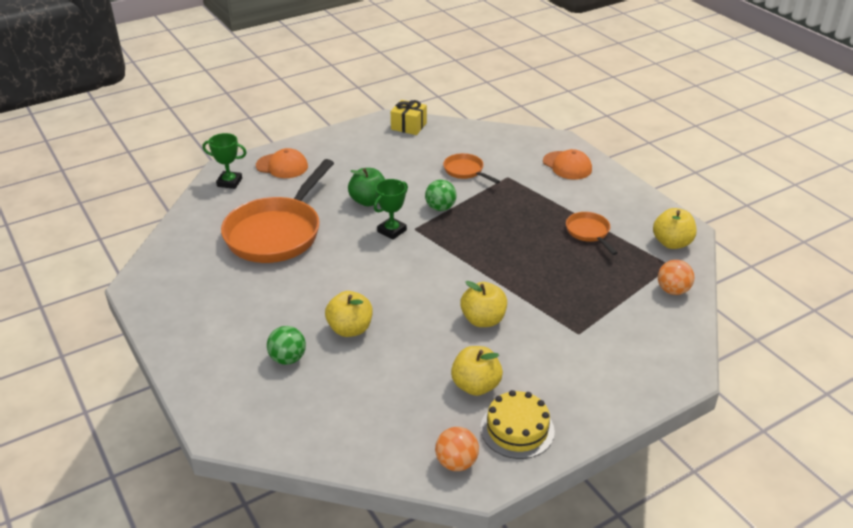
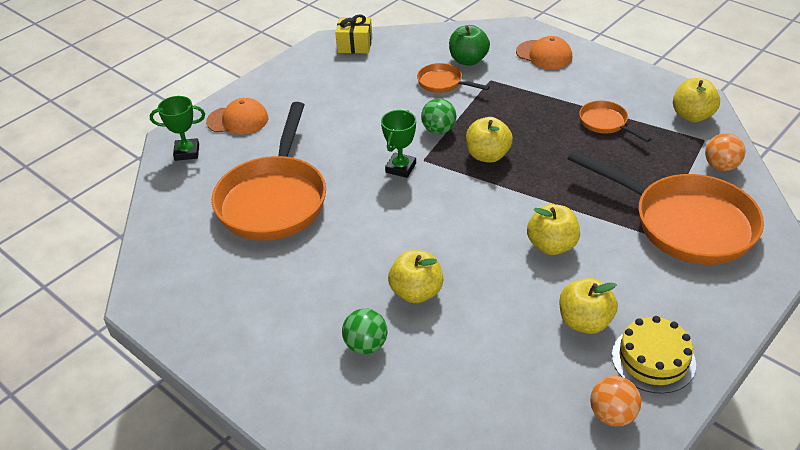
camera: 15 degrees left, 5 degrees up
green apple [348,168,385,206] -> green apple moved to [449,25,490,66]
none -> yellow apple [466,117,513,163]
none -> orange pan [567,150,764,265]

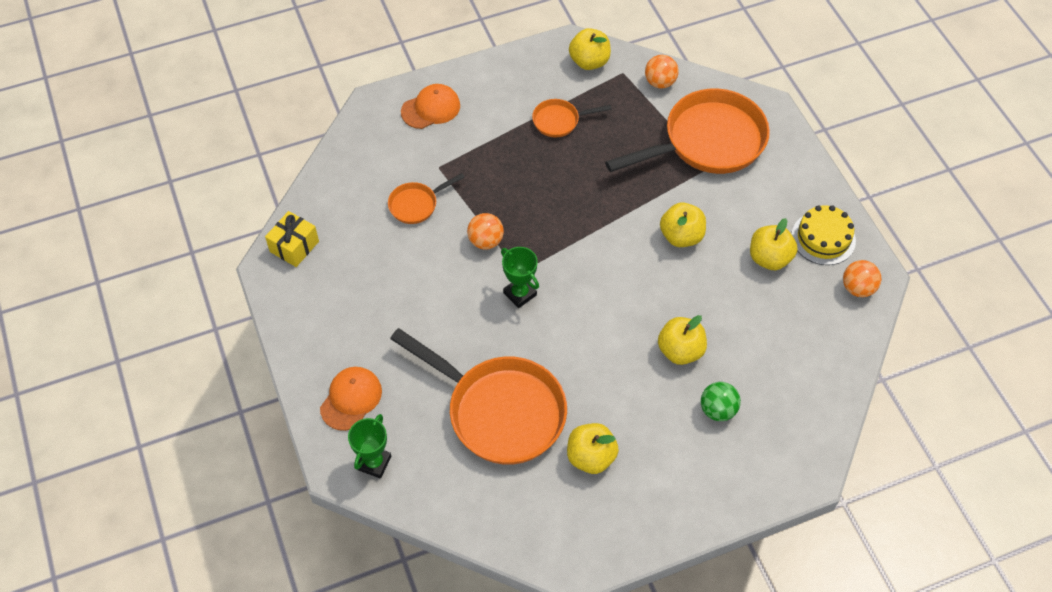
camera: 65 degrees left, 15 degrees up
green ball [421,99,457,134] -> orange ball [467,213,504,249]
green apple [449,25,490,66] -> none
yellow apple [466,117,513,163] -> yellow apple moved to [567,423,619,474]

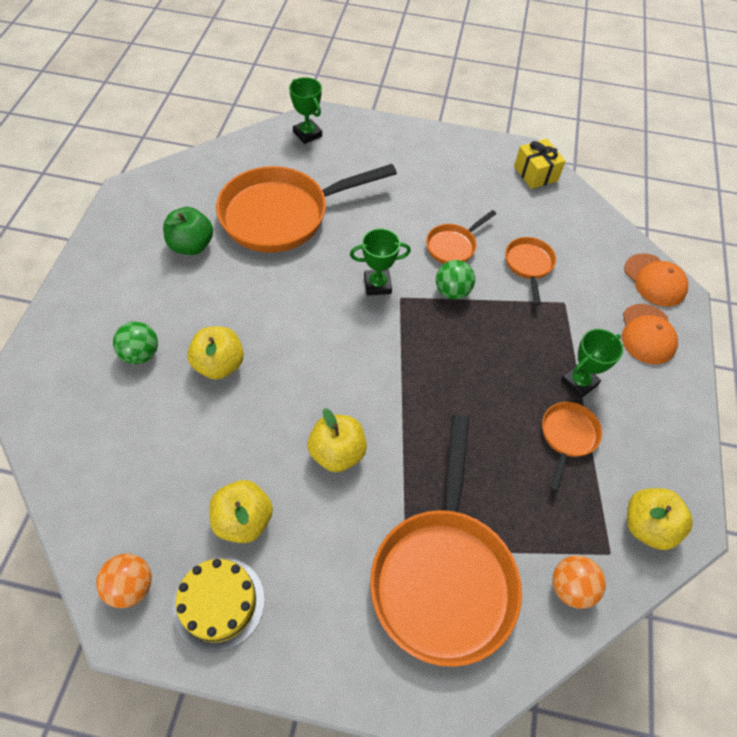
camera: 120 degrees right, 0 degrees up
orange cap [320,367,382,431] -> orange cap moved to [624,253,688,307]
orange ball [467,213,504,249] -> green ball [436,260,475,300]
yellow apple [567,423,619,474] -> green apple [163,207,213,255]
none -> orange pan [426,210,496,264]
none -> green trophy [561,329,623,399]

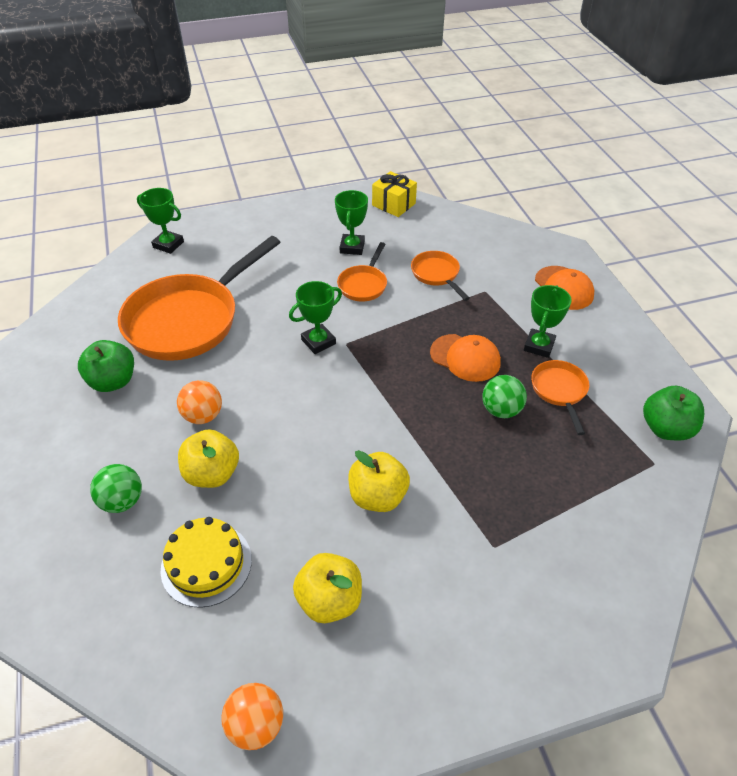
camera: 25 degrees left, 10 degrees down
yellow cake [173,558,265,652] -> yellow cake moved to [161,517,252,608]
orange pan [370,414,522,667] -> none
green ball [436,260,475,300] -> green ball moved to [482,375,527,418]
orange ball [553,555,606,609] -> orange ball moved to [177,380,222,424]
orange cap [624,253,688,307] -> orange cap moved to [430,334,501,382]
yellow apple [627,488,693,550] -> green apple [643,386,704,441]
none -> green trophy [335,190,368,255]

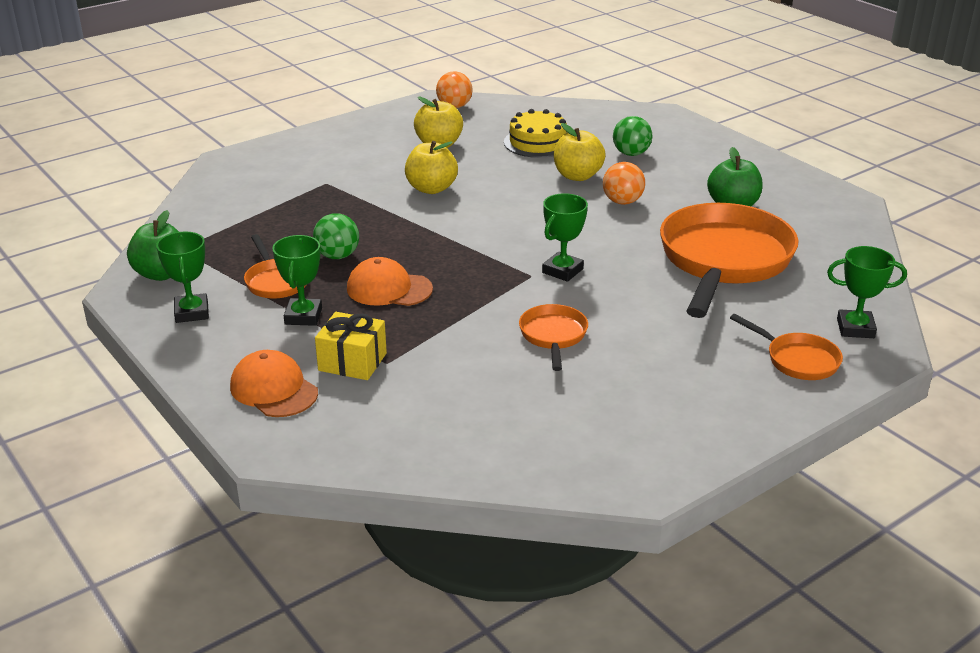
camera: 160 degrees right, 15 degrees down
green trophy [335,190,368,255] -> green trophy moved to [156,231,209,323]
yellow gift [372,171,417,217] -> yellow gift moved to [315,312,387,380]
orange pan [411,251,470,301] -> orange pan moved to [730,314,843,380]

